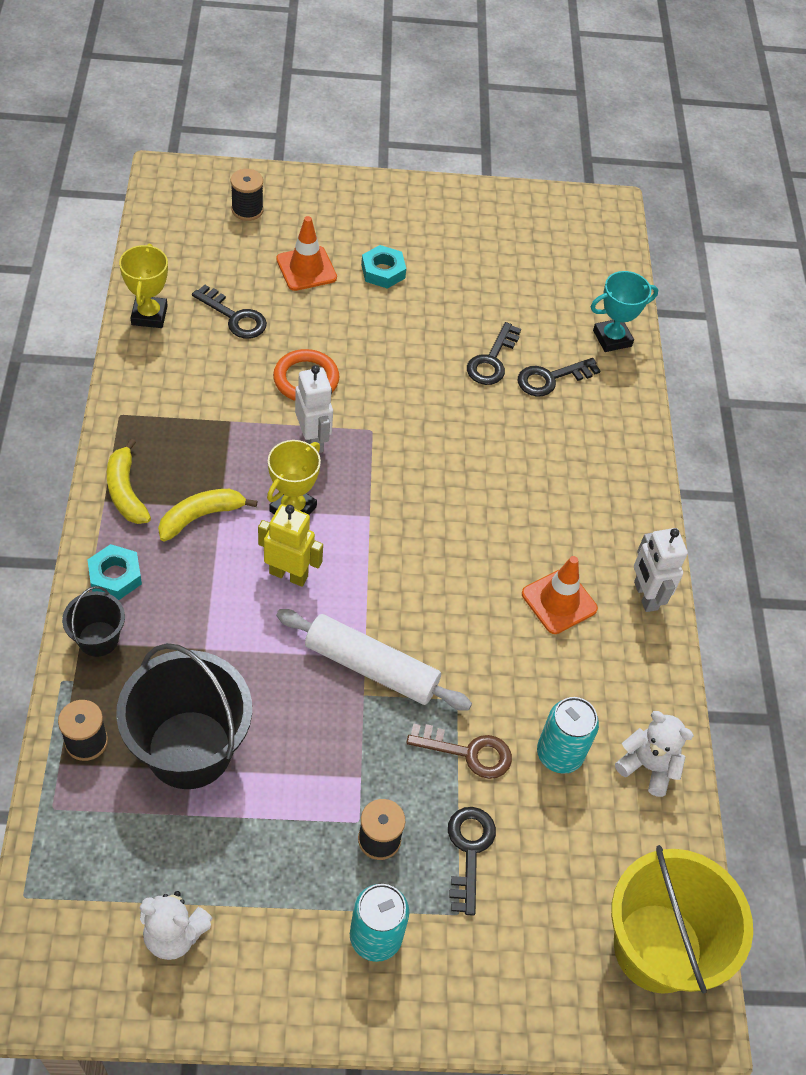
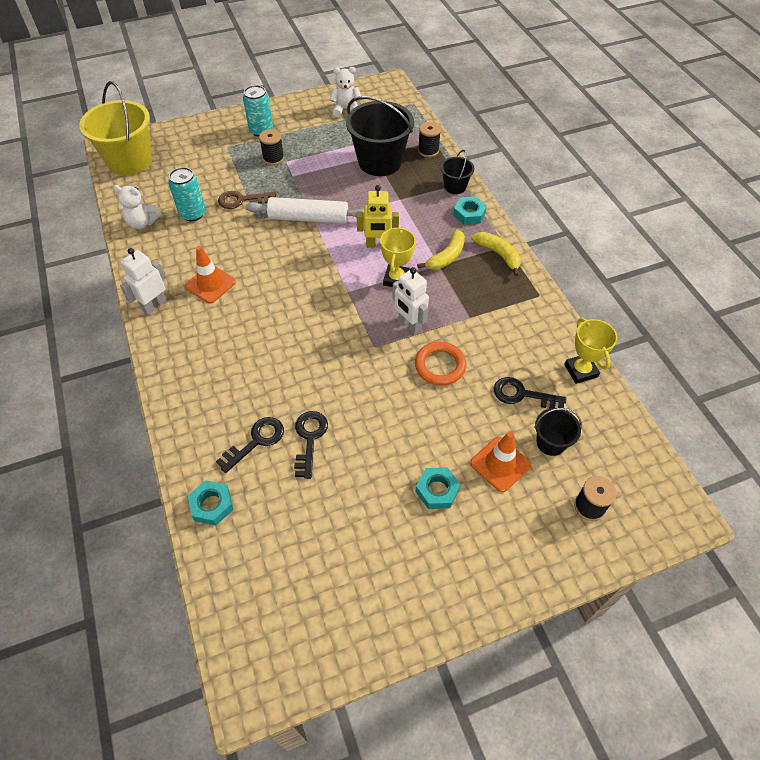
camera: 165 degrees right, 0 degrees up
black key [448,807,496,916] -> none
turquoise trophy [591,271,658,352] -> turquoise nut [188,480,233,525]
white robot [634,528,688,612] -> white robot turned 105 degrees counterclockwise [120,248,167,315]
none -> black bucket [534,408,582,456]

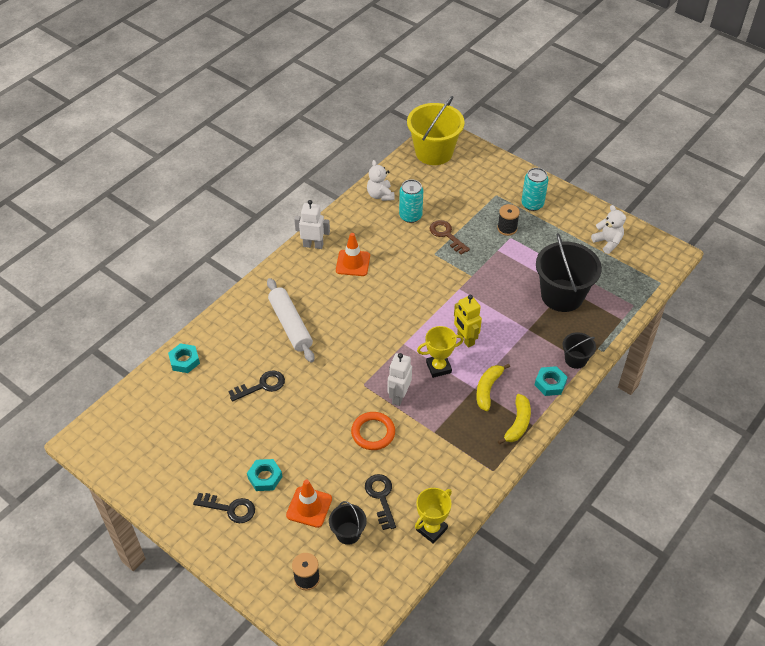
camera: 60 degrees right, 5 degrees down
black key [216,417,284,473] -> black key moved to [193,493,255,523]
white rolling pin [246,197,364,224] -> white rolling pin moved to [267,278,315,363]
yellow banana [417,229,465,270] -> yellow banana turned 105 degrees clockwise [476,364,510,411]
black spool [418,122,441,158] -> none

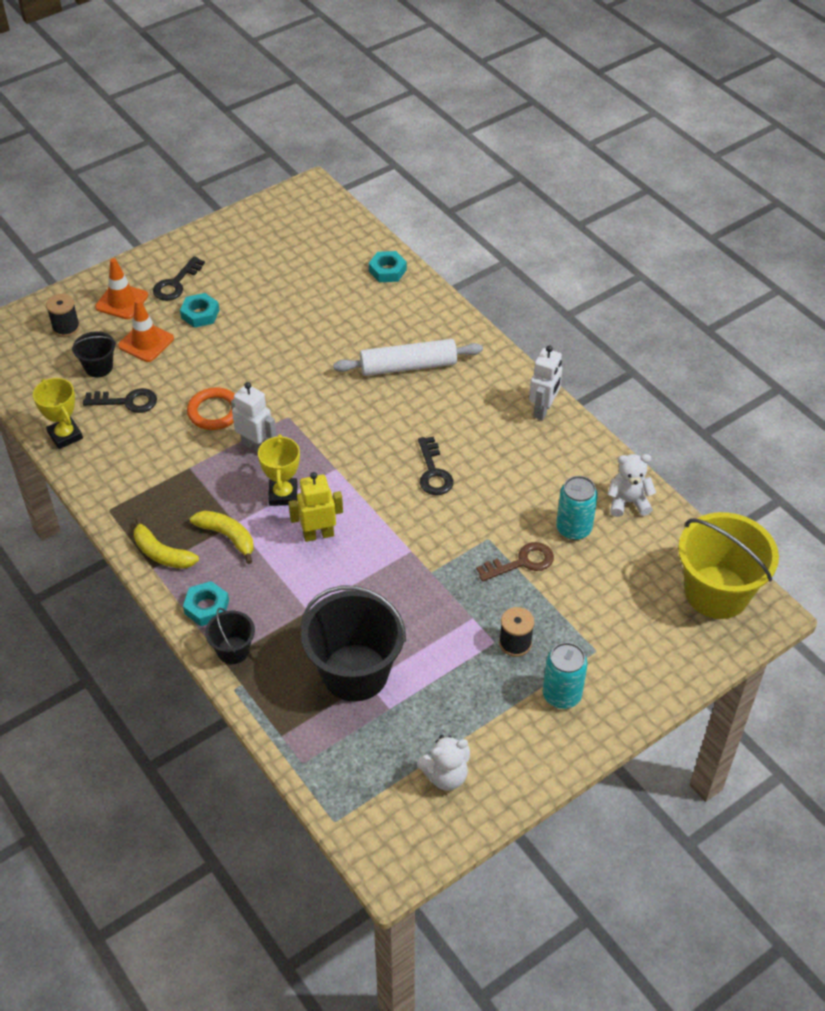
camera: 105 degrees right, 0 degrees up
black key [228,370,285,402] -> black key moved to [418,436,454,495]
orange traffic cone [336,233,370,276] -> orange traffic cone moved to [95,258,148,319]

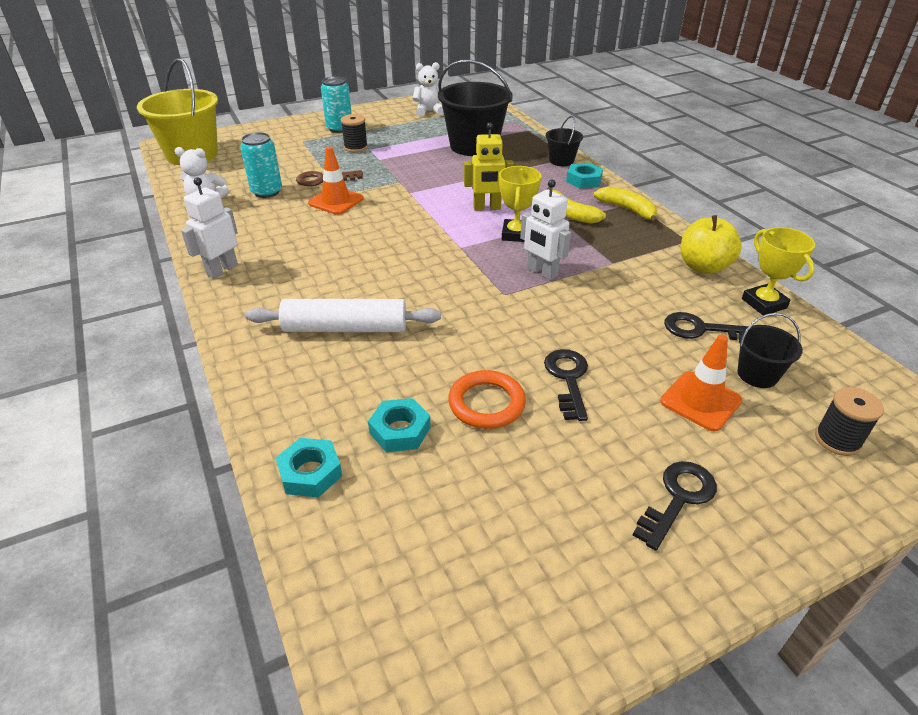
camera: 170 degrees left, 10 degrees down
orange traffic cone [95,258,148,319] -> orange traffic cone moved to [308,146,364,215]
turquoise nut [180,293,219,328] -> turquoise nut moved to [368,398,431,452]
orange ring [187,388,235,430] -> orange ring moved to [448,370,526,429]
black key [418,436,454,495] -> black key moved to [544,349,588,421]
none -> yellow apple [681,215,742,274]

